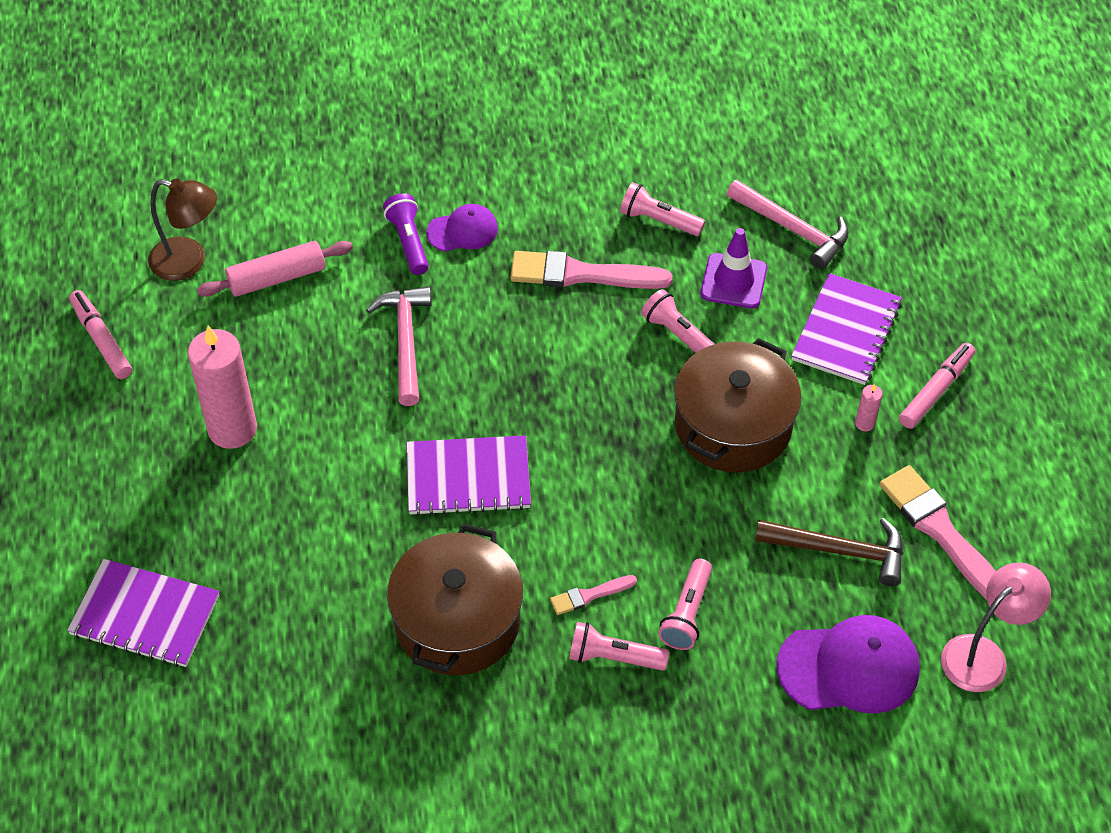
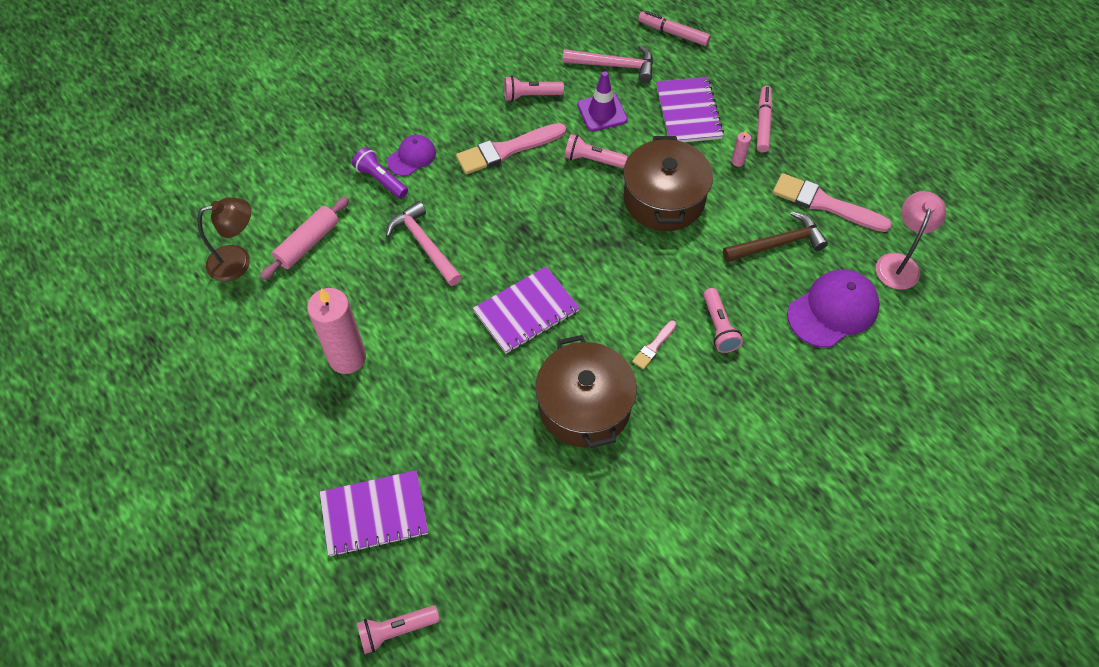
camera: 30 degrees left, 5 degrees up
pink marker [69,290,132,379] -> pink marker moved to [638,11,711,46]
pink flashlight [569,622,670,671] -> pink flashlight moved to [357,605,440,654]

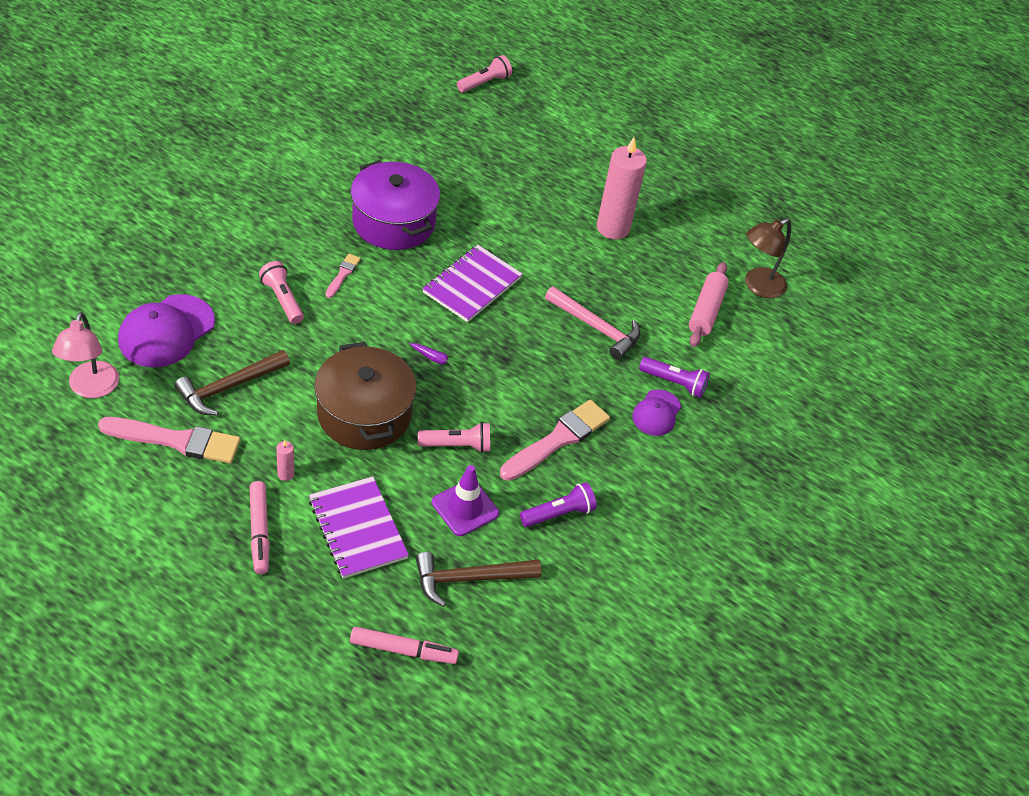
camera: 155 degrees right, 10 degrees down
purple notebook [320,470,428,557] -> none
pink flashlight [504,76,564,102] -> purple flashlight [520,482,597,527]
brown pot [535,335,637,448] -> purple pot [351,160,440,250]
pink hammer [563,45,653,83] -> brown hammer [416,552,541,607]
none -> purple carrot [410,343,466,372]

